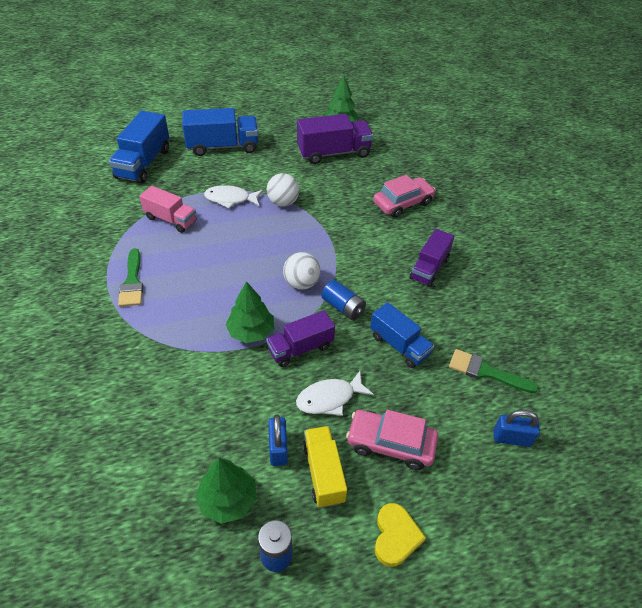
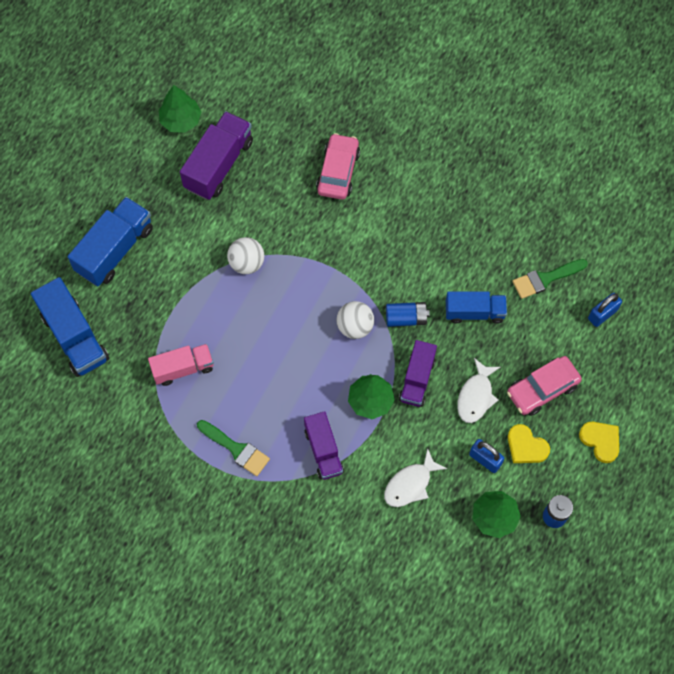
camera: 45 degrees left, 20 degrees up
white fish [204,185,263,209] -> white fish moved to [384,448,447,507]
yellow truck [302,426,347,508] -> yellow heart [508,424,550,463]
purple truck [410,229,454,287] -> purple truck moved to [304,411,344,480]

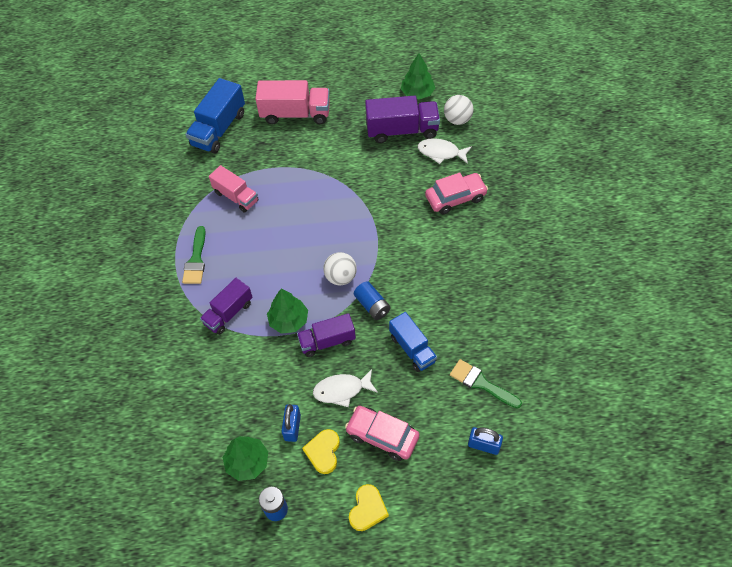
camera: 60 degrees right, 10 degrees down
blue truck [68,197,153,286] -> pink truck [255,80,330,124]
white ball [227,237,264,274] -> white ball moved to [444,95,473,125]
white fish [384,448,447,507] -> white fish moved to [418,138,472,164]

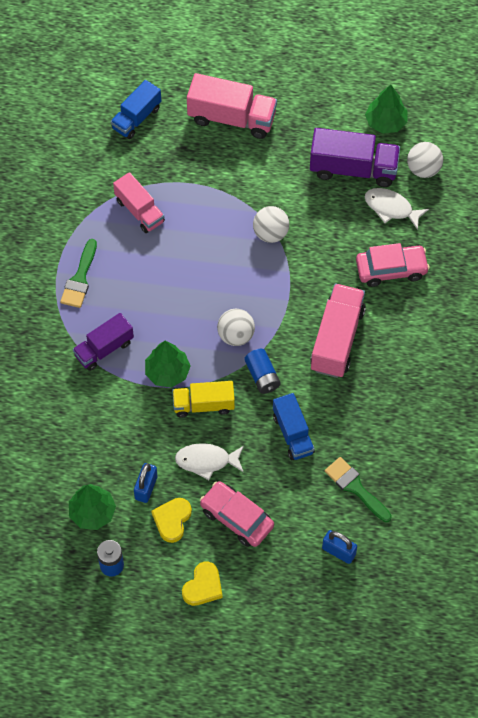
camera: 10 degrees right, 5 degrees up
blue truck [185,78,245,154] -> blue truck [111,80,161,139], size x0.66
purple truck [297,313,356,357] -> yellow truck [172,381,235,418]
none -> white ball [253,206,289,243]
none -> pink truck [310,284,366,378]

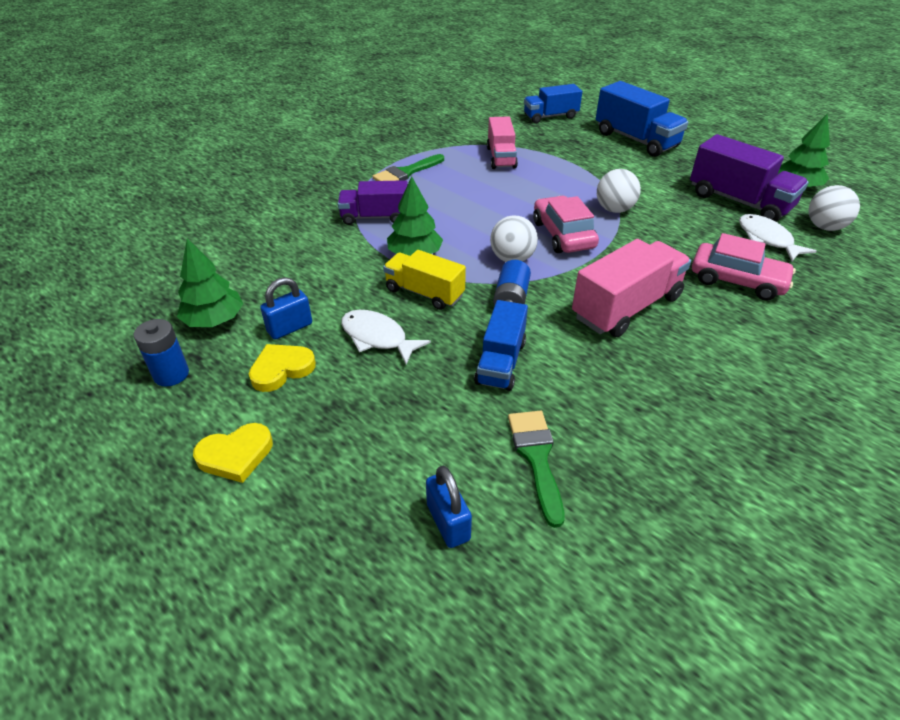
camera: 35 degrees right, 20 degrees down
pink truck [187,73,277,139] -> blue truck [596,81,688,157]
pink car [200,481,274,547] -> pink car moved to [533,196,599,253]

